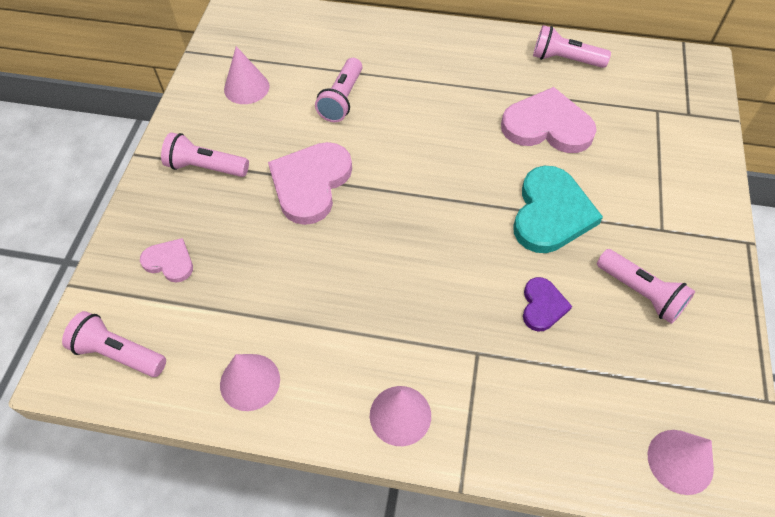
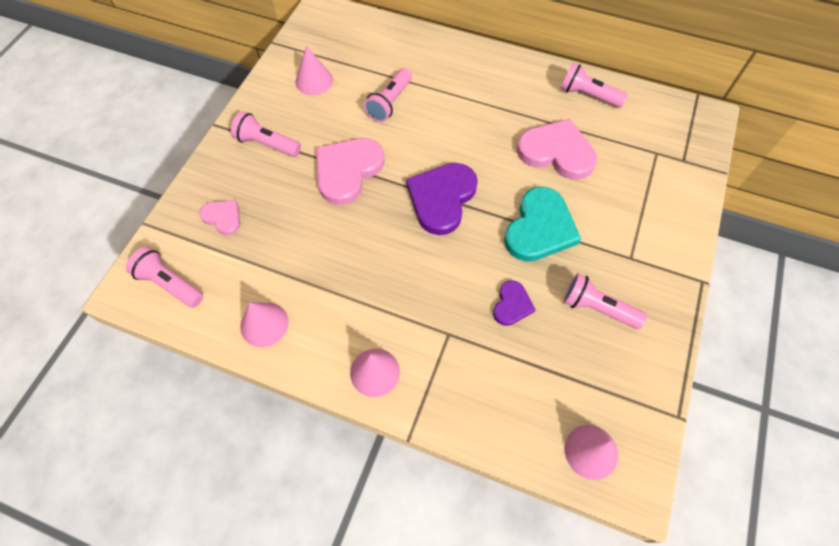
camera: 10 degrees right, 5 degrees up
pink flashlight [597,249,695,324] -> pink flashlight turned 150 degrees clockwise [563,273,647,329]
none -> purple heart [406,163,478,235]

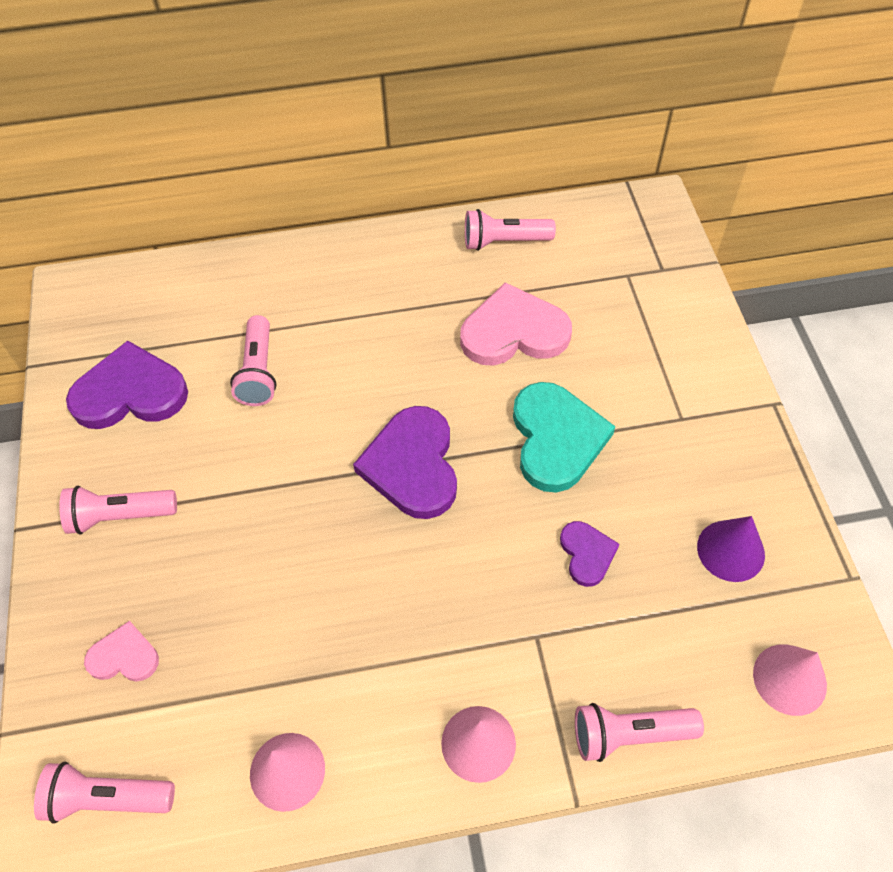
camera: 30 degrees left, 5 degrees down
pink cone [295,46,333,95] -> purple heart [66,341,188,429]
pink heart [316,138,384,205] -> none
pink flashlight [563,273,647,329] -> pink flashlight moved to [575,703,704,762]
none -> purple cone [697,516,765,582]

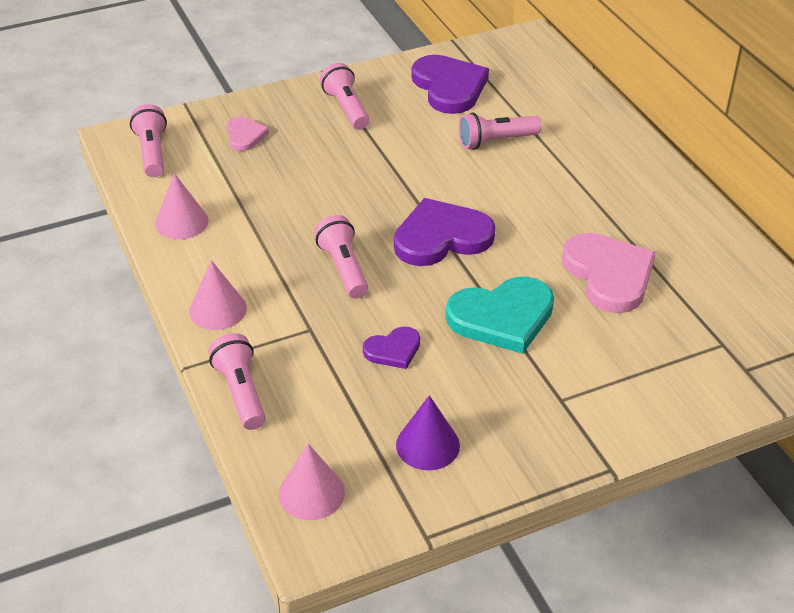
camera: 75 degrees right, 15 degrees down
pink flashlight [465,209,556,251] -> pink flashlight moved to [314,215,368,299]

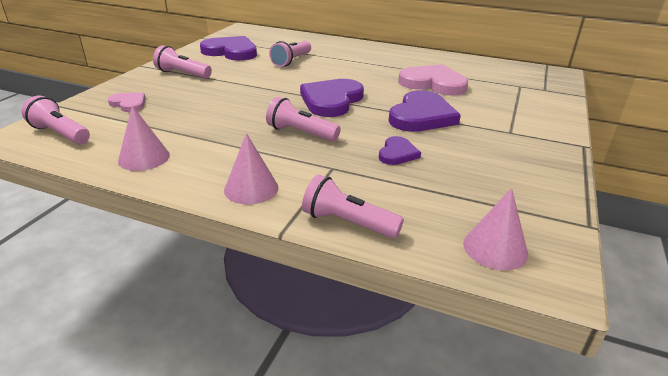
camera: 45 degrees left, 10 degrees down
purple cone [396,395,460,470] -> none
turquoise heart [446,276,554,354] -> purple heart [389,90,461,132]

